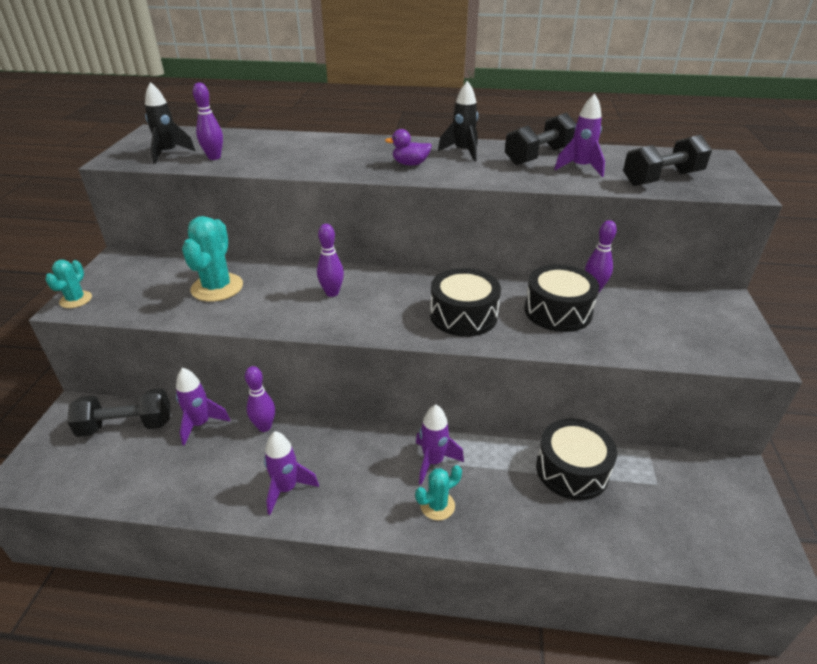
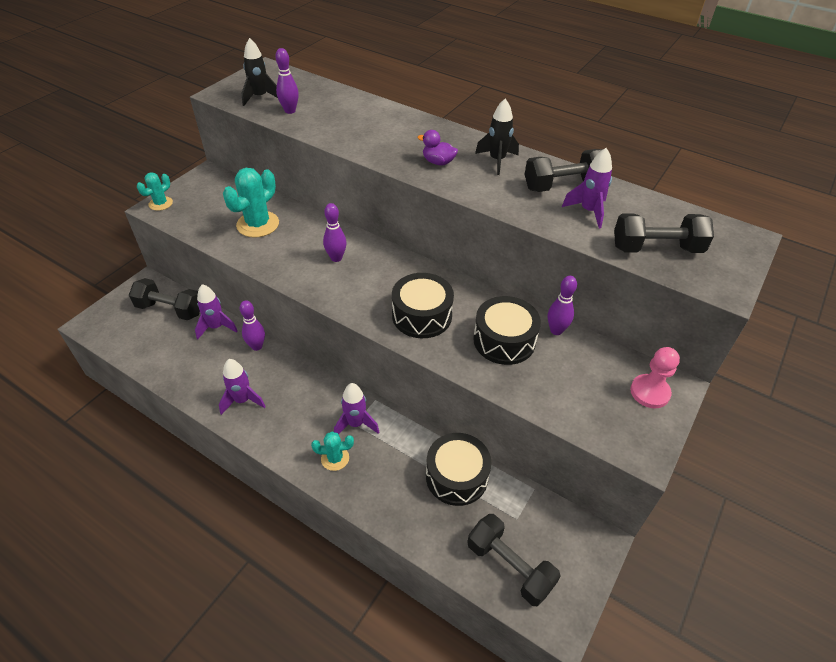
camera: 25 degrees right, 10 degrees up
none -> black dumbbell [468,514,560,606]
none -> pink pawn [630,347,680,408]

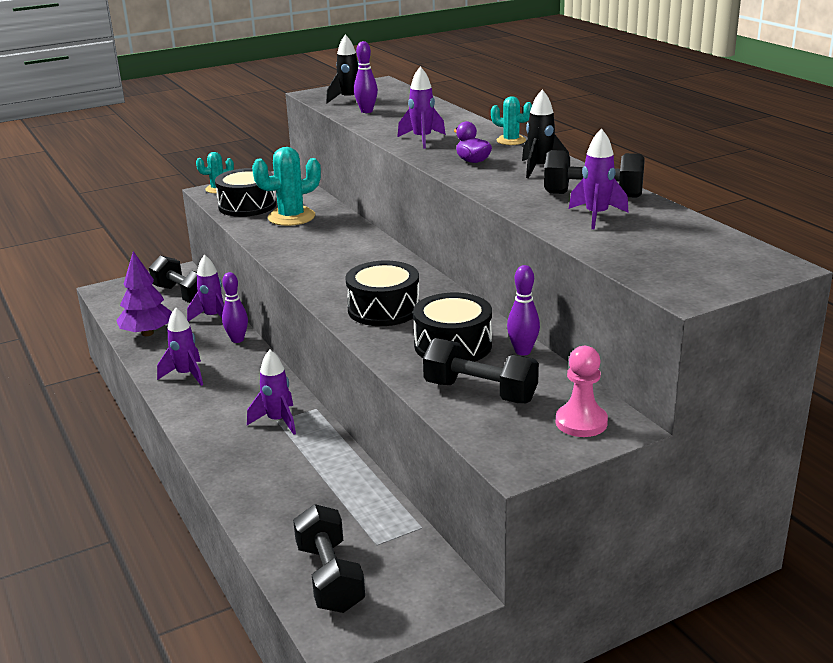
camera: 30 degrees right, 20 degrees down
turquoise cactus [311,432,354,471] -> turquoise cactus moved to [491,96,532,145]
purple bowling pin [323,203,346,262] -> none
black drum [426,433,492,506] -> black drum moved to [215,168,276,217]
black dumbbell [614,214,714,253] -> black dumbbell moved to [423,338,539,403]
none -> purple tree [116,251,172,336]
none -> purple rocket [397,66,446,149]

